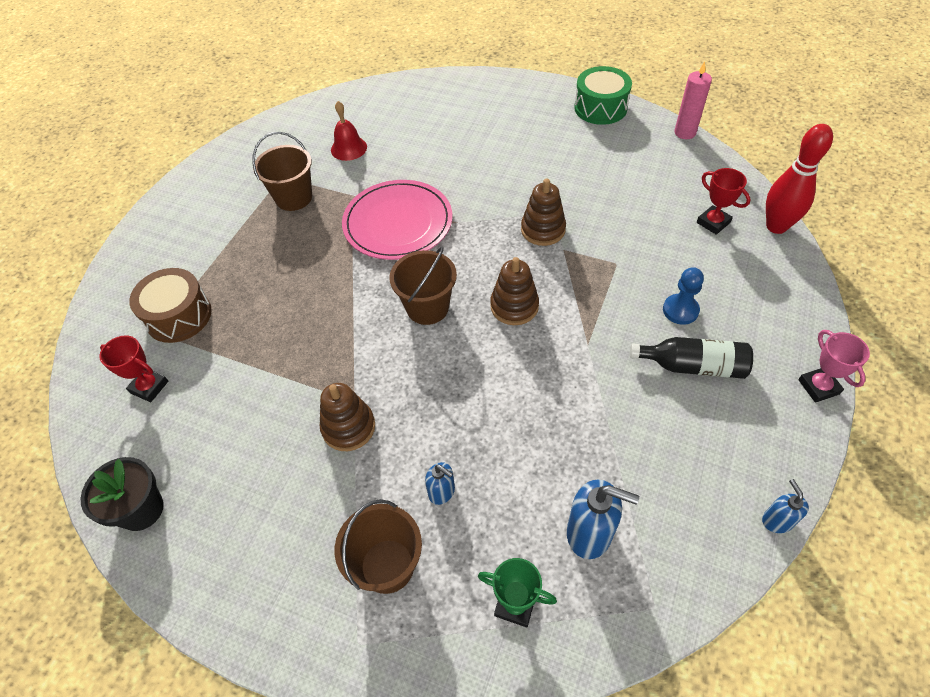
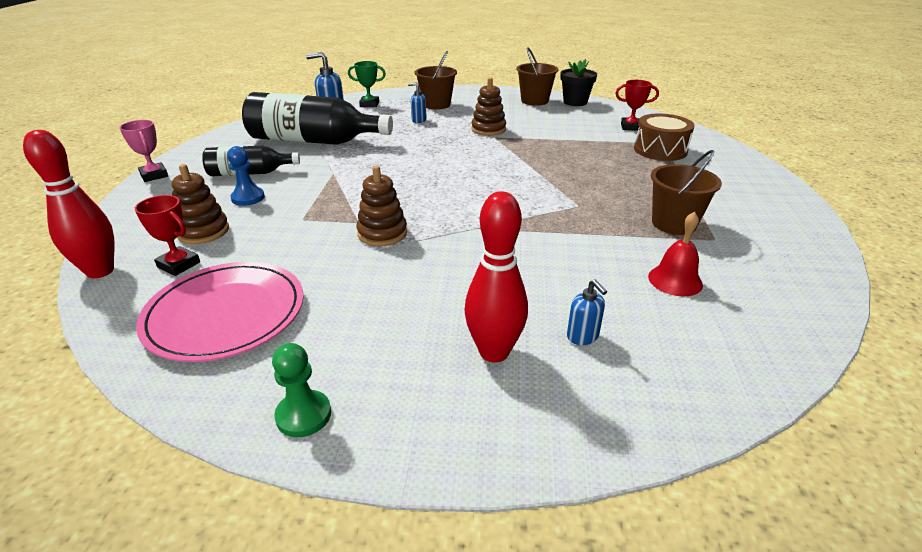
camera: 160 degrees right, 20 degrees down
pink plate [342,180,452,260] -> pink plate moved to [136,262,304,362]
brown bucket [389,246,457,325] -> brown bucket moved to [516,48,558,106]
brown stacking toy [490,257,539,325] -> brown stacking toy moved to [172,164,229,244]
green drum [574,66,632,125] -> green pawn [272,343,331,437]
pink candle [674,61,712,139] -> none
blue soap dispenser [762,479,809,533] -> blue soap dispenser moved to [567,279,607,345]
none -> black bottle [242,92,393,145]
none -> red bowling pin [465,191,528,363]

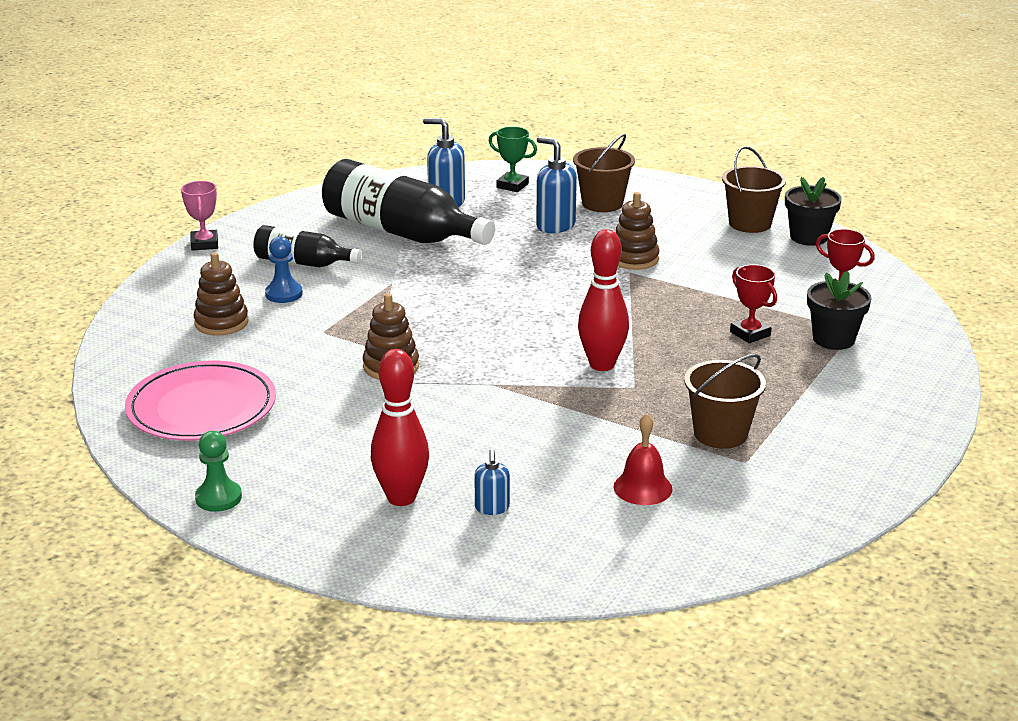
camera: 25 degrees right, 5 degrees down
red bowling pin [23,130,115,278] -> red bowling pin moved to [578,229,629,371]
red trophy [135,195,200,276] -> red trophy moved to [730,264,777,343]
blue soap dispenser [408,83,427,123] -> blue soap dispenser [536,136,577,233], size x1.74
brown drum [634,114,695,161] -> black flower pot [807,271,872,350]

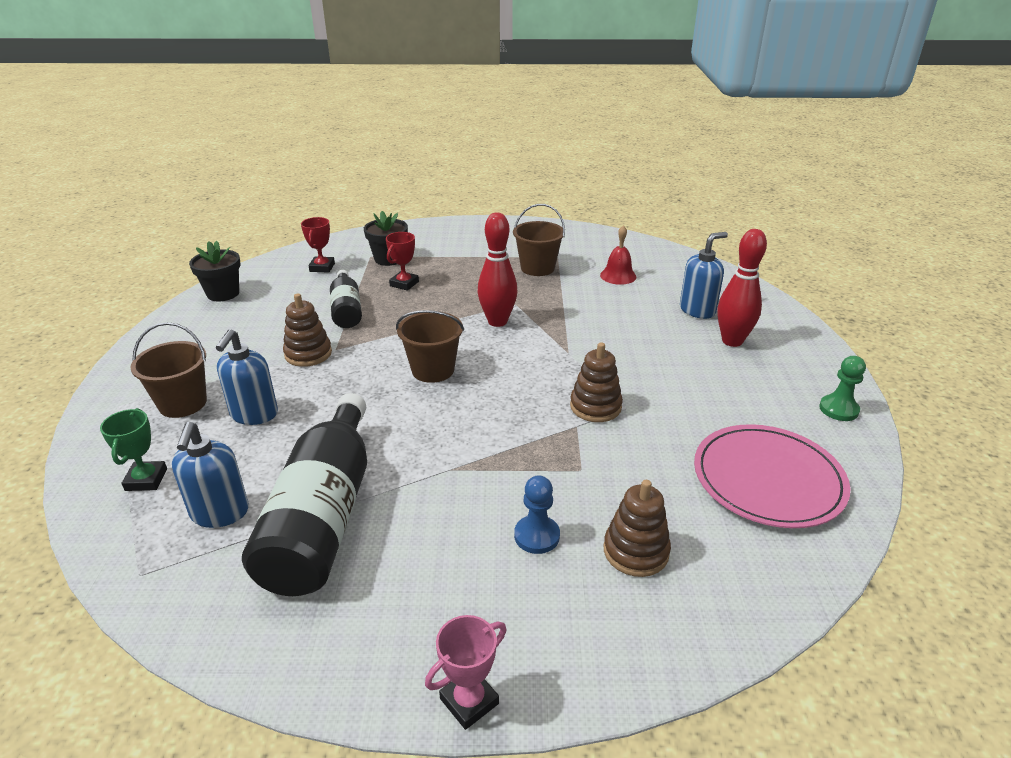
camera: 120 degrees left, 5 degrees up
black bottle [253,225,362,267] -> black bottle moved to [330,270,362,328]
blue soap dispenser [474,449,510,515] -> blue soap dispenser [680,232,728,319], size x1.74
brown bucket [722,146,786,233] -> brown bucket moved to [396,310,464,383]

